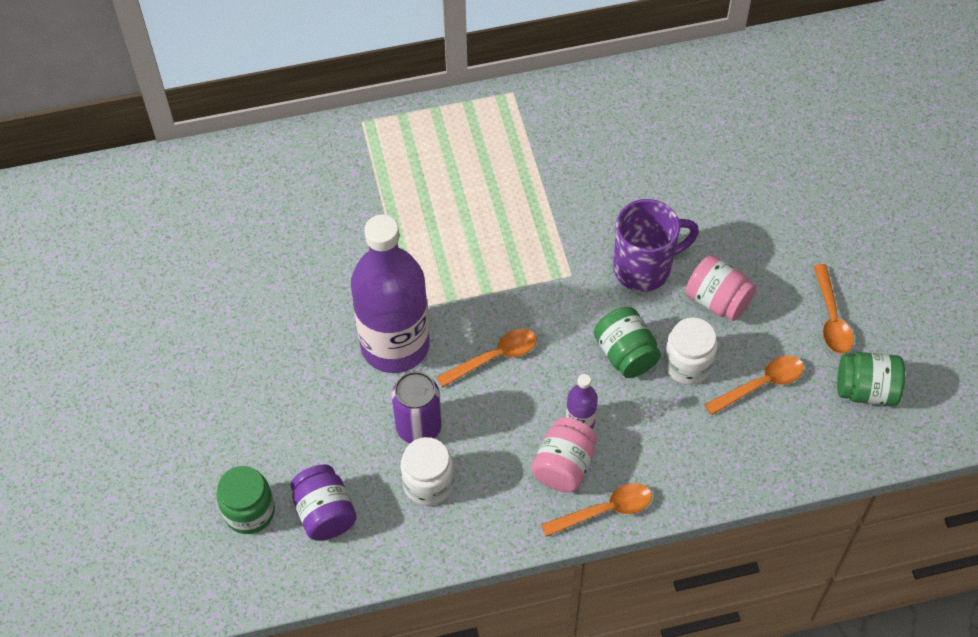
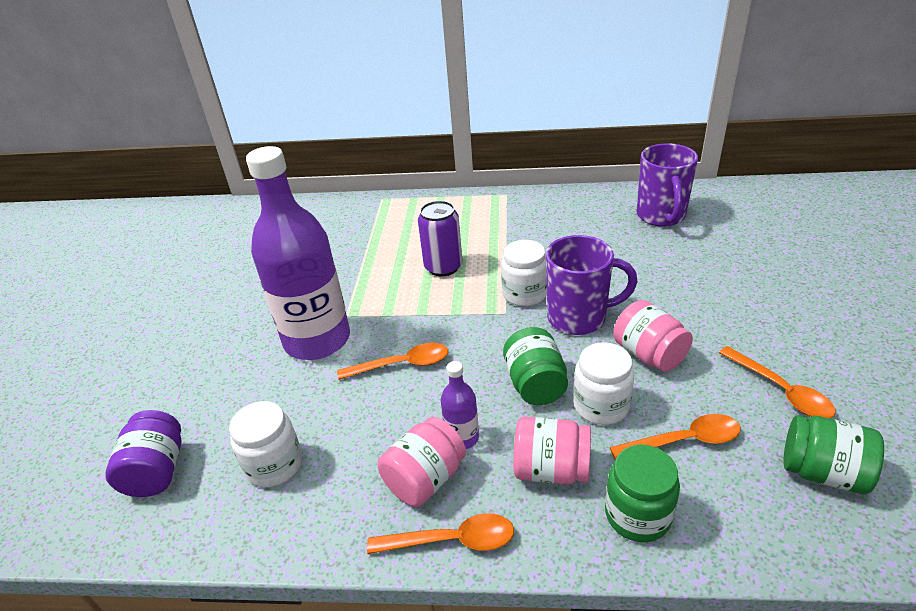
camera: 20 degrees right, 20 degrees down
green jar [216,466,275,534] -> green jar moved to [605,445,680,542]
purple can [391,371,442,443] -> purple can moved to [418,201,462,276]
orange spoon [814,264,854,354] -> orange spoon turned 45 degrees counterclockwise [719,346,836,418]
none -> white jar [501,240,547,306]
none -> pink jar [513,417,591,484]
none -> purple mug [637,143,698,227]

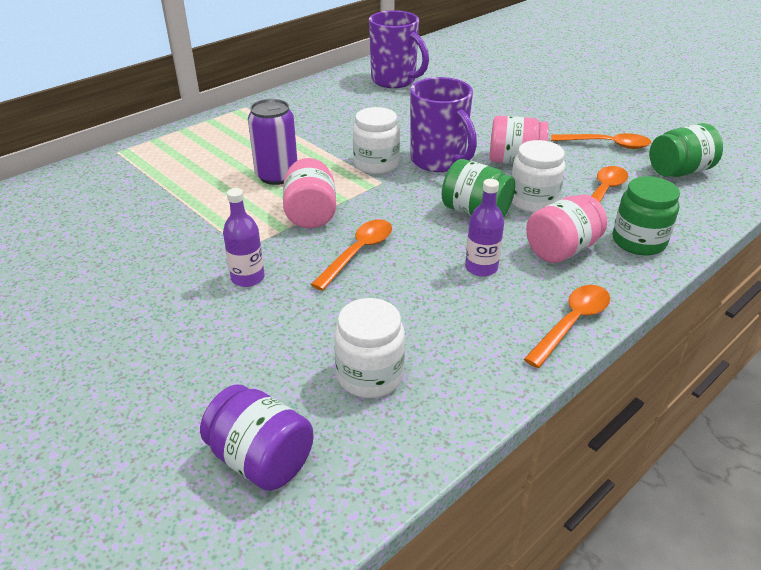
camera: 50 degrees left, 0 degrees up
purple bottle [246,146,350,360] -> purple bottle [223,188,265,287], size x0.41
pink jar [378,417,466,507] -> pink jar moved to [283,158,336,228]
purple mug [546,235,638,335] -> purple mug turned 105 degrees clockwise [410,77,477,172]

